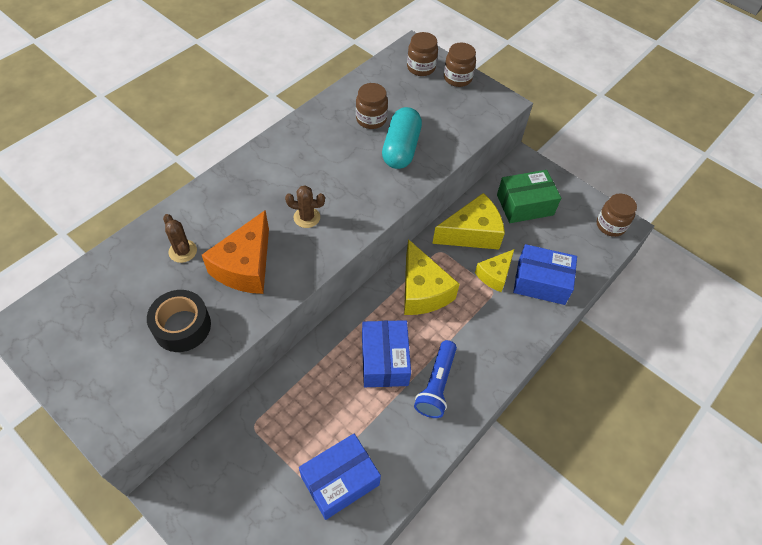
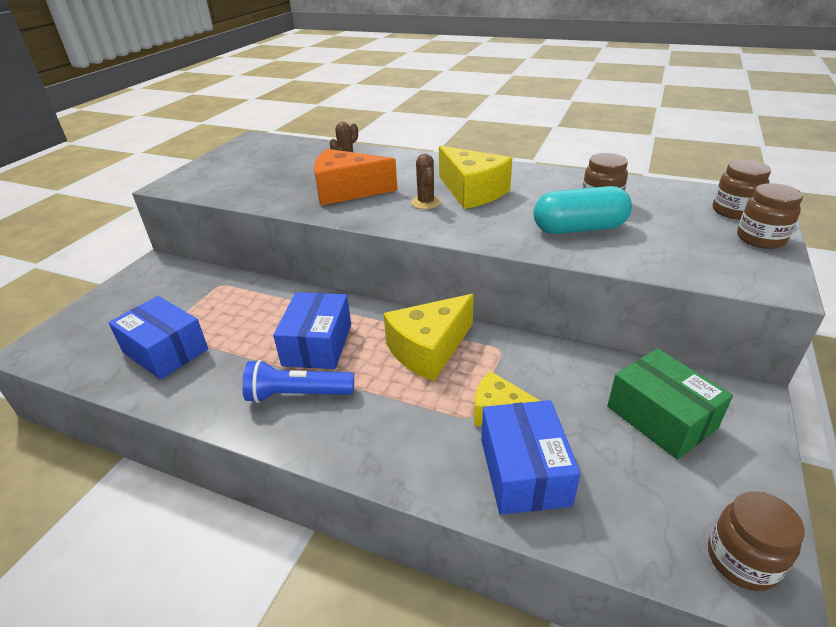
camera: 75 degrees right, 20 degrees down
black tape [147,290,211,352] -> none
blue box [362,320,411,387] -> blue box turned 60 degrees counterclockwise [273,292,351,369]
yellow cheese [432,193,505,250] -> yellow cheese moved to [439,146,512,209]

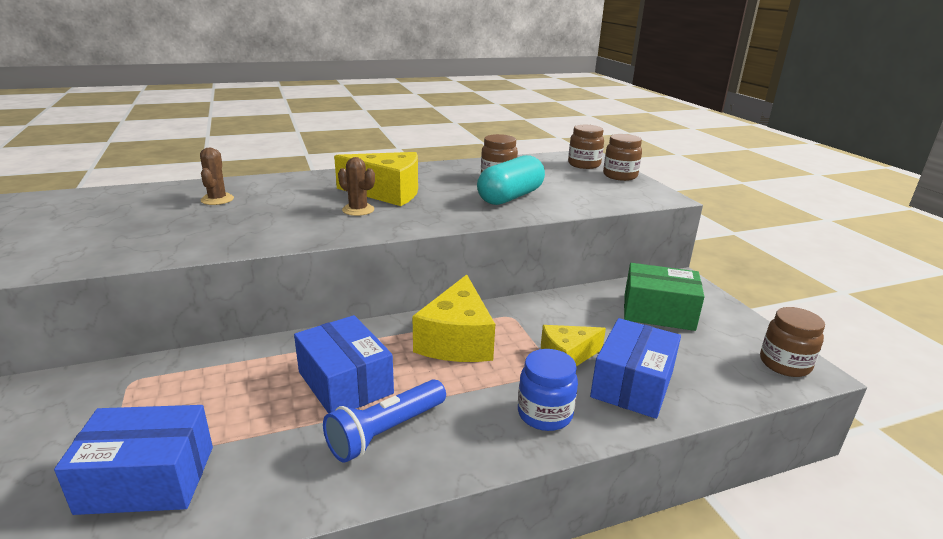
camera: 45 degrees left, 10 degrees down
orange cheese [314,149,398,206] -> none
blue box [481,400,581,515] -> blue box turned 75 degrees clockwise [590,318,681,419]
none -> blue jar [518,349,578,431]

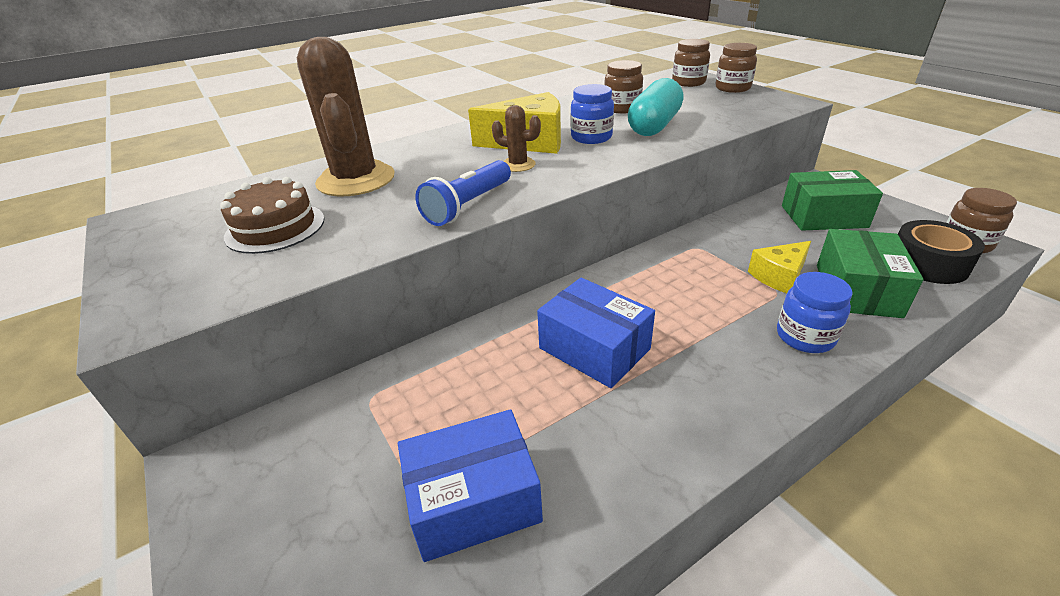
camera: 10 degrees left, 10 degrees up
brown cactus [200,148,234,205] -> brown cactus [297,37,394,196], size x2.19
blue flashlight [323,379,446,463] -> blue flashlight moved to [415,160,511,226]
yellow cheese [412,275,495,362] -> none
blue box [590,318,681,419] -> green box [817,229,924,318]
none -> brown cake [220,177,325,254]
none -> blue jar [571,84,614,144]
none -> black tape [898,220,985,284]

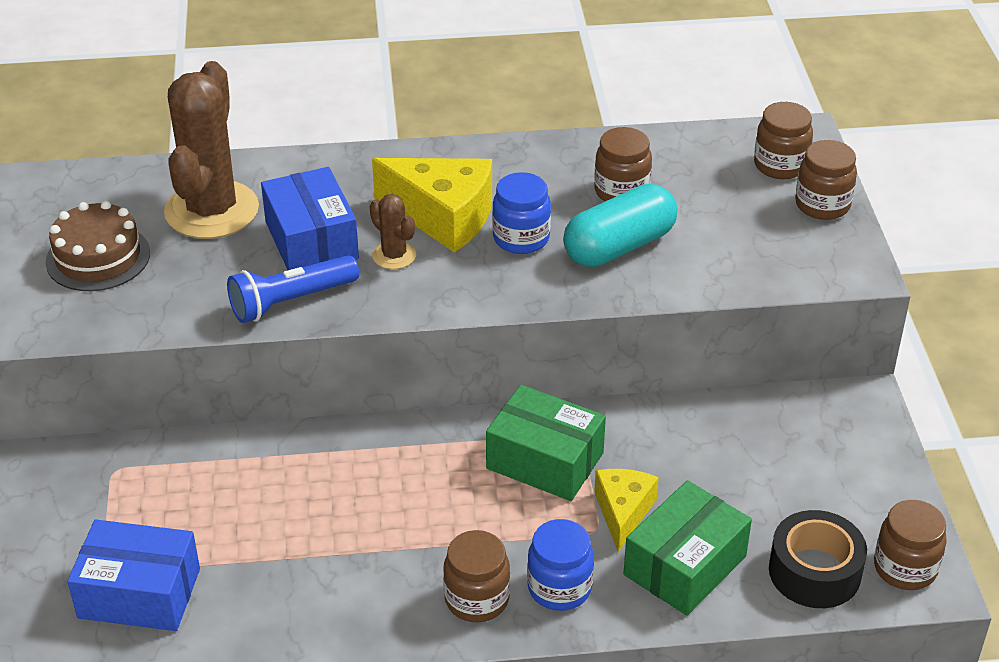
camera: 25 degrees right, 5 degrees up
blue box [537,278,655,388] -> blue box moved to [261,167,359,270]
yellow cheese [748,241,811,293] -> yellow cheese turned 105 degrees clockwise [594,469,659,552]
green box [782,170,883,231] -> green box moved to [486,385,606,501]
none -> brown jar [443,530,510,622]

